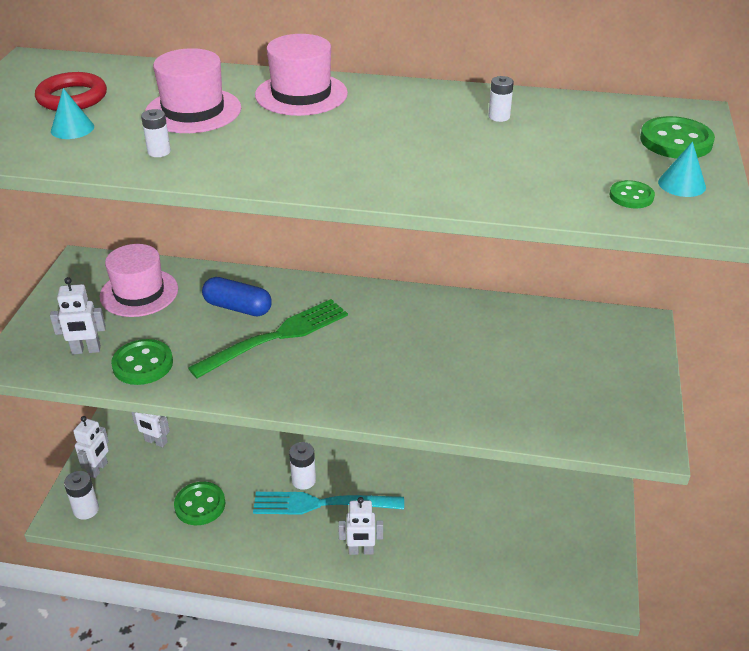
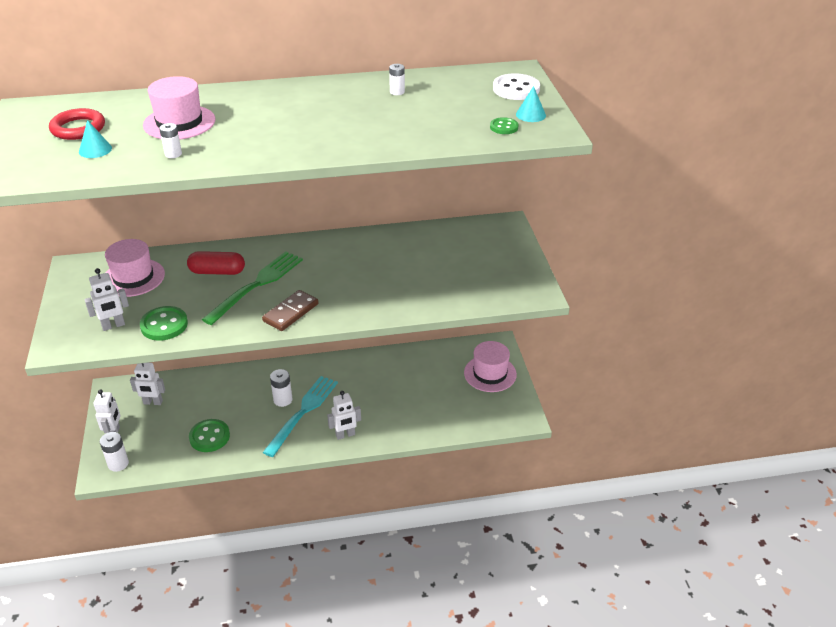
camera: 20 degrees left, 0 degrees up
blue capsule [202,277,272,316] -> red capsule [187,251,245,275]
turquoise fork [253,492,404,515] -> turquoise fork turned 135 degrees clockwise [262,376,338,457]
pink hat [255,34,348,116] -> pink hat moved to [464,341,517,392]
green button [640,116,715,159] -> white button [493,73,540,100]
none -> brown domino [262,290,319,331]

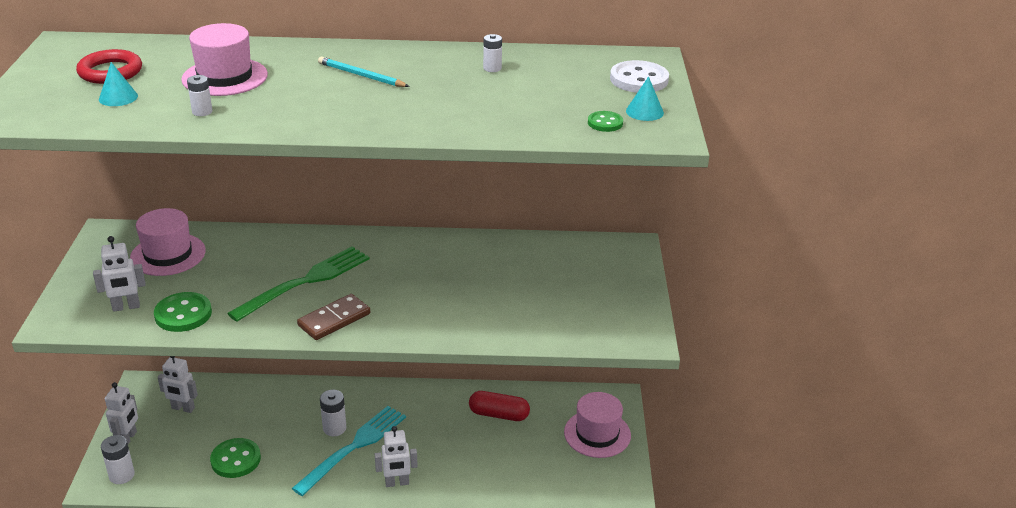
camera: 10 degrees right, 5 degrees down
red capsule [187,251,245,275] -> red capsule moved to [469,391,530,421]
none -> turquoise pencil [318,57,410,87]

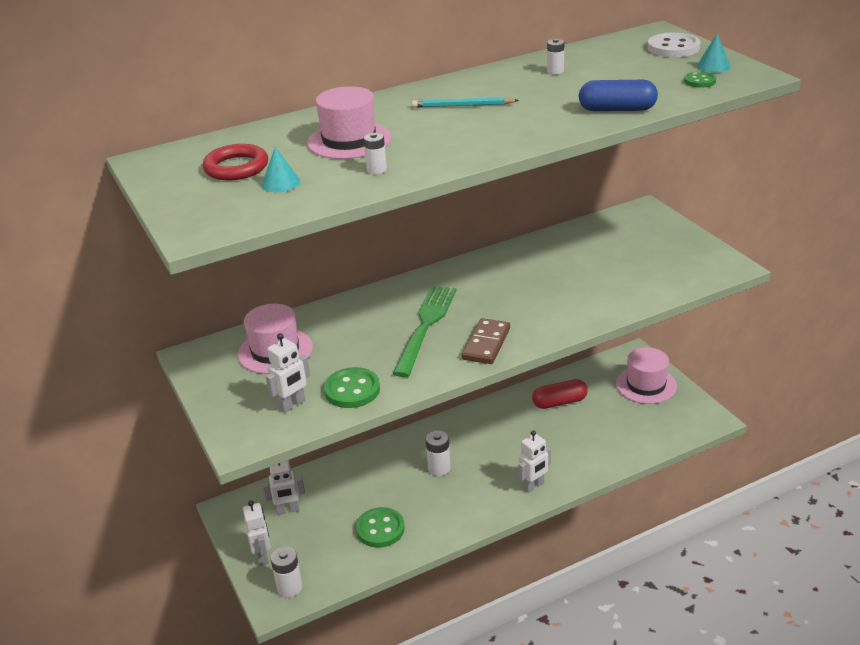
camera: 25 degrees left, 0 degrees up
turquoise fork [292,406,406,496] -> none
none -> blue capsule [579,80,658,111]

